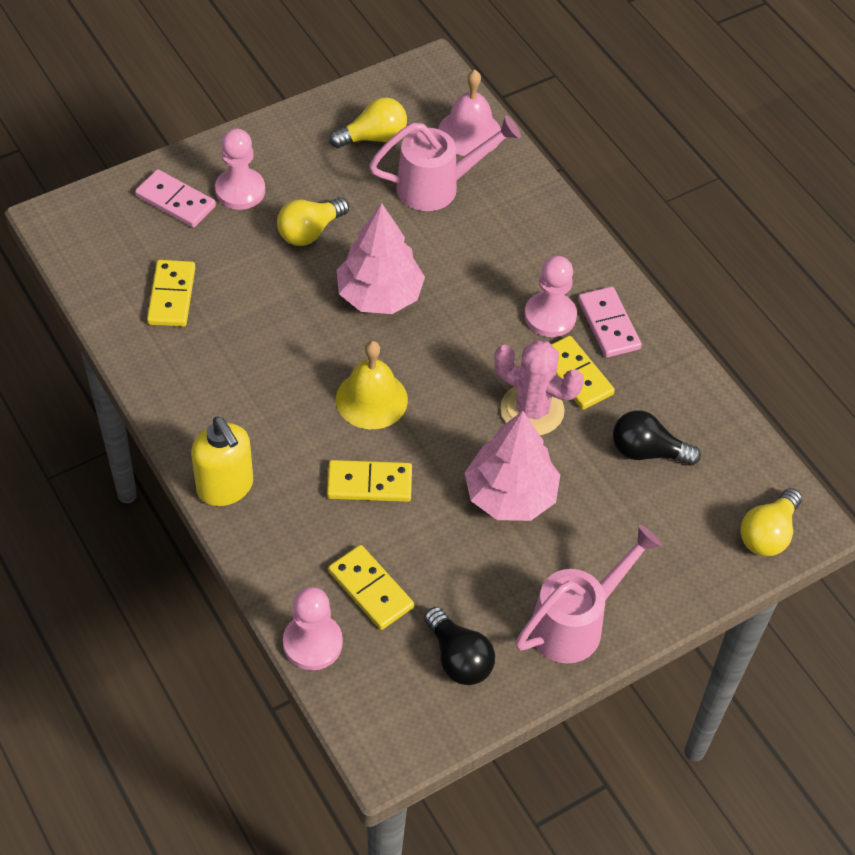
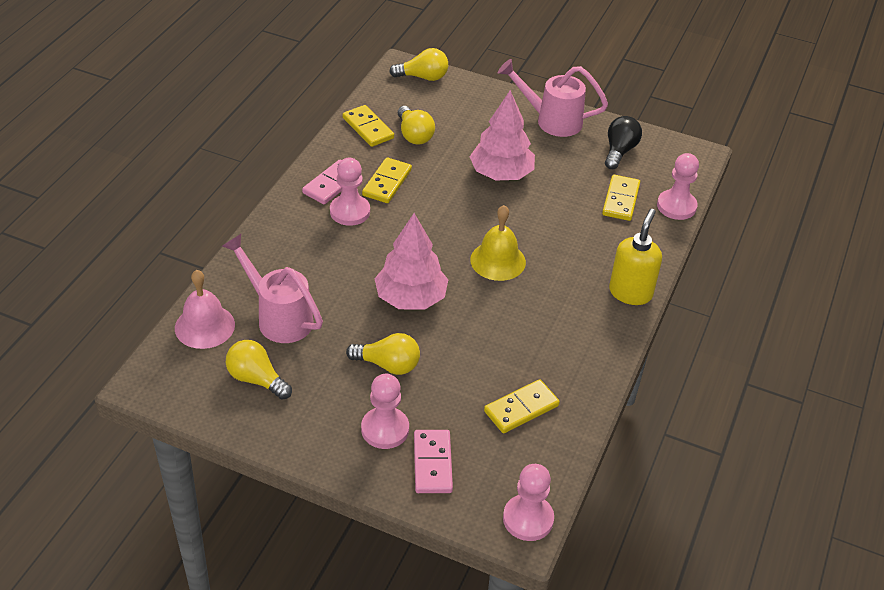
camera: 125 degrees left, 10 degrees down
yellow domino [327,460,412,502] -> yellow domino moved to [343,105,394,147]
pink cactus [494,340,584,435] -> none
black light bulb [613,410,701,465] -> yellow light bulb [398,106,435,145]
none -> pink pawn [503,464,554,541]

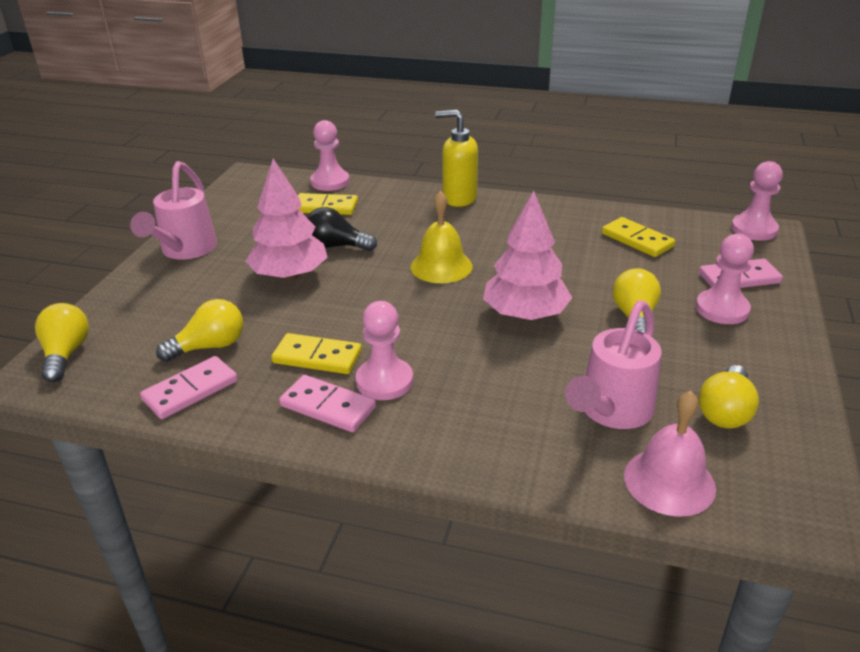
camera: 95 degrees left, 10 degrees down
yellow domino [343,105,394,147] -> pink domino [140,356,238,419]
black light bulb [605,116,642,169] -> black light bulb moved to [307,207,377,251]

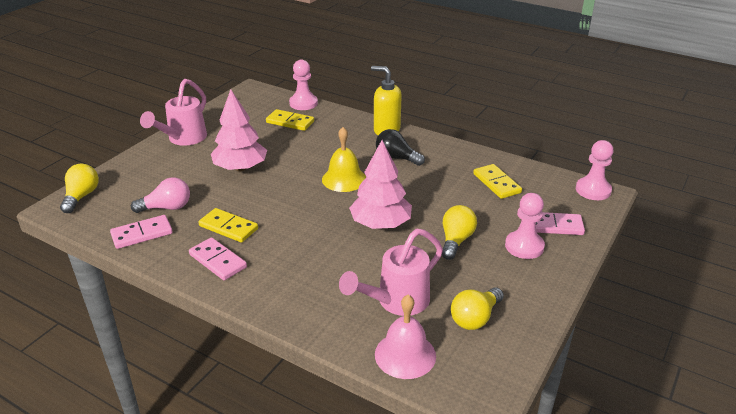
camera: 15 degrees right, 0 degrees up
yellow light bulb [156,299,243,362] -> pink light bulb [131,178,190,213]
black light bulb [307,207,377,251] -> black light bulb moved to [376,129,425,166]
pink pawn [356,301,413,400] -> none

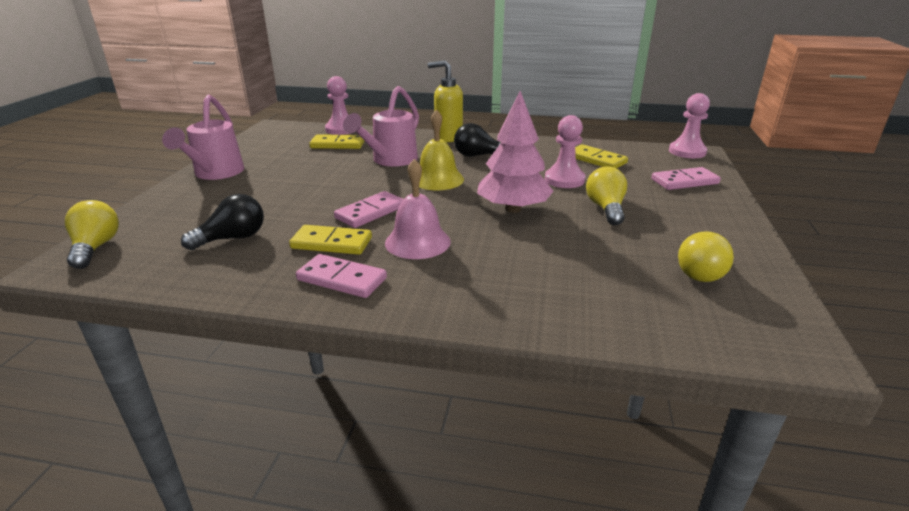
camera: 20 degrees left, 5 degrees down
pink domino [110,215,173,249] -> pink domino moved to [334,191,404,228]
pink light bulb [131,178,190,213] -> black light bulb [181,194,264,250]
pink tree [211,89,267,171] -> none
pink watering can [339,229,443,316] -> pink watering can moved to [343,86,419,167]
pink bell [375,295,436,379] -> pink bell moved to [385,159,451,259]
pink pawn [505,193,545,259] -> pink pawn moved to [545,115,585,188]

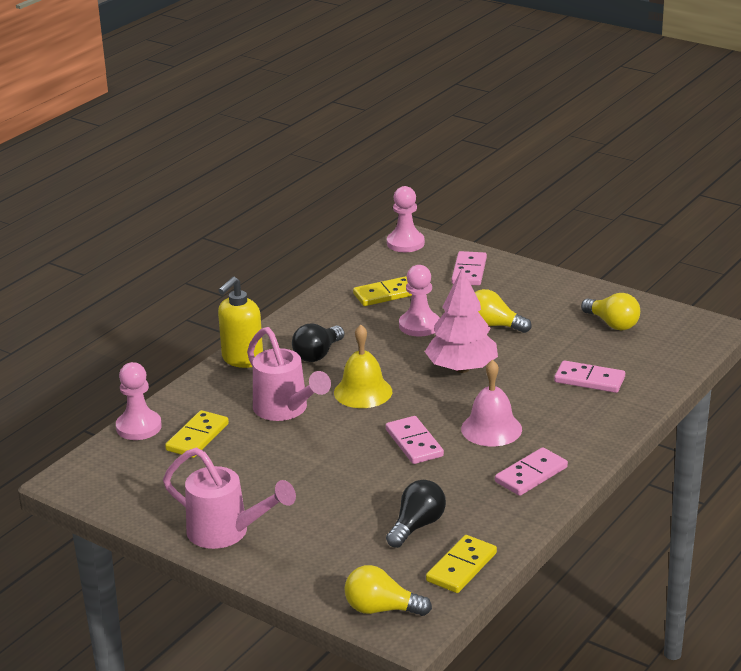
camera: 65 degrees left, 0 degrees up
black light bulb [181,194,264,250] -> black light bulb turned 45 degrees clockwise [386,480,446,548]
yellow domino [289,225,372,255] -> yellow domino moved to [426,535,497,593]
none -> pink domino [554,360,625,393]

